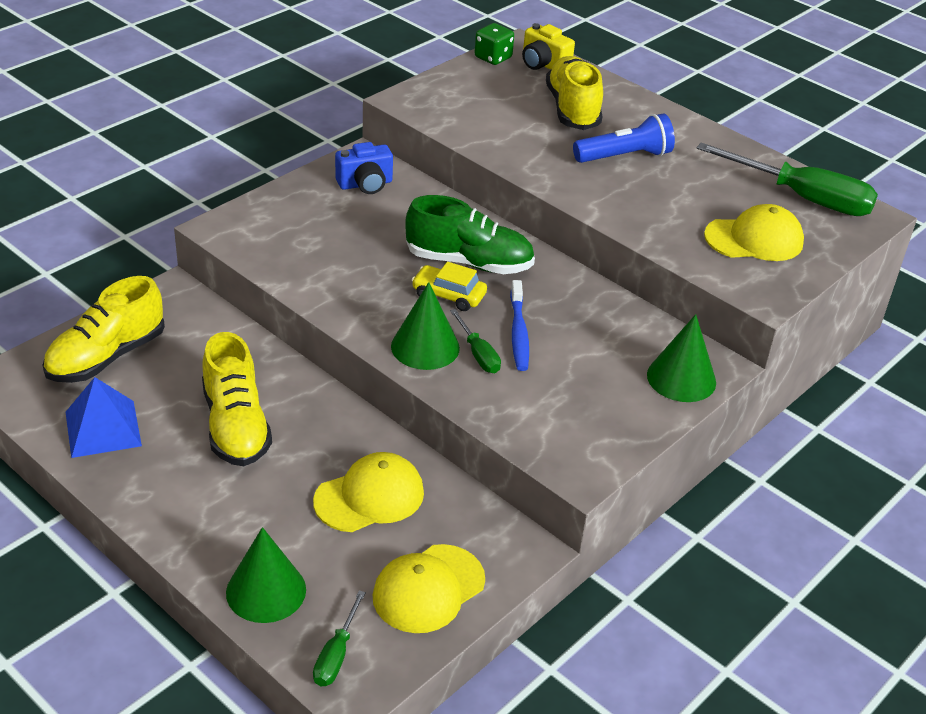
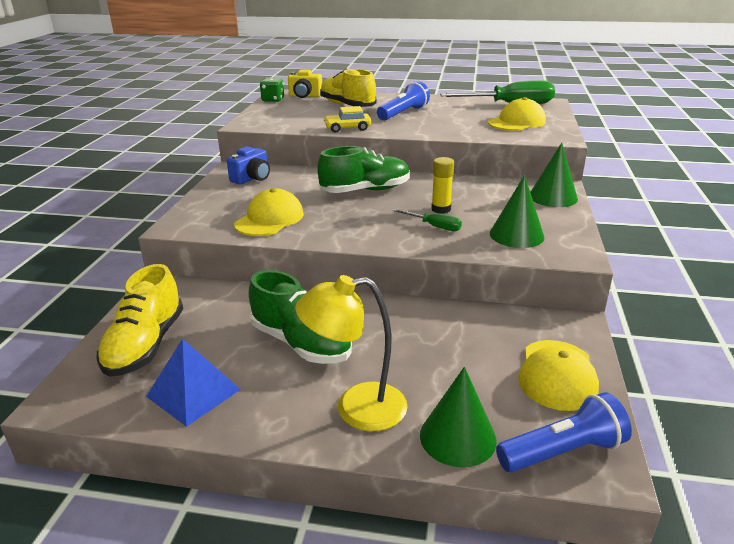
camera: 30 degrees left, 10 degrees down
yellow shoe [202,332,272,466] -> green shoe [249,270,352,364]
yellow cap [313,452,424,532] -> yellow cap moved to [234,188,304,236]
green screwdriver [313,590,366,686] -> blue flashlight [496,392,632,472]
green cone [391,282,460,370] -> green cone moved to [490,175,545,248]
yellow car [412,262,487,311] -> yellow car moved to [324,106,371,133]
blue toothbrush [510,280,529,371] -> yellow glue stick [431,157,454,214]
none -> yellow lamp [295,275,407,432]

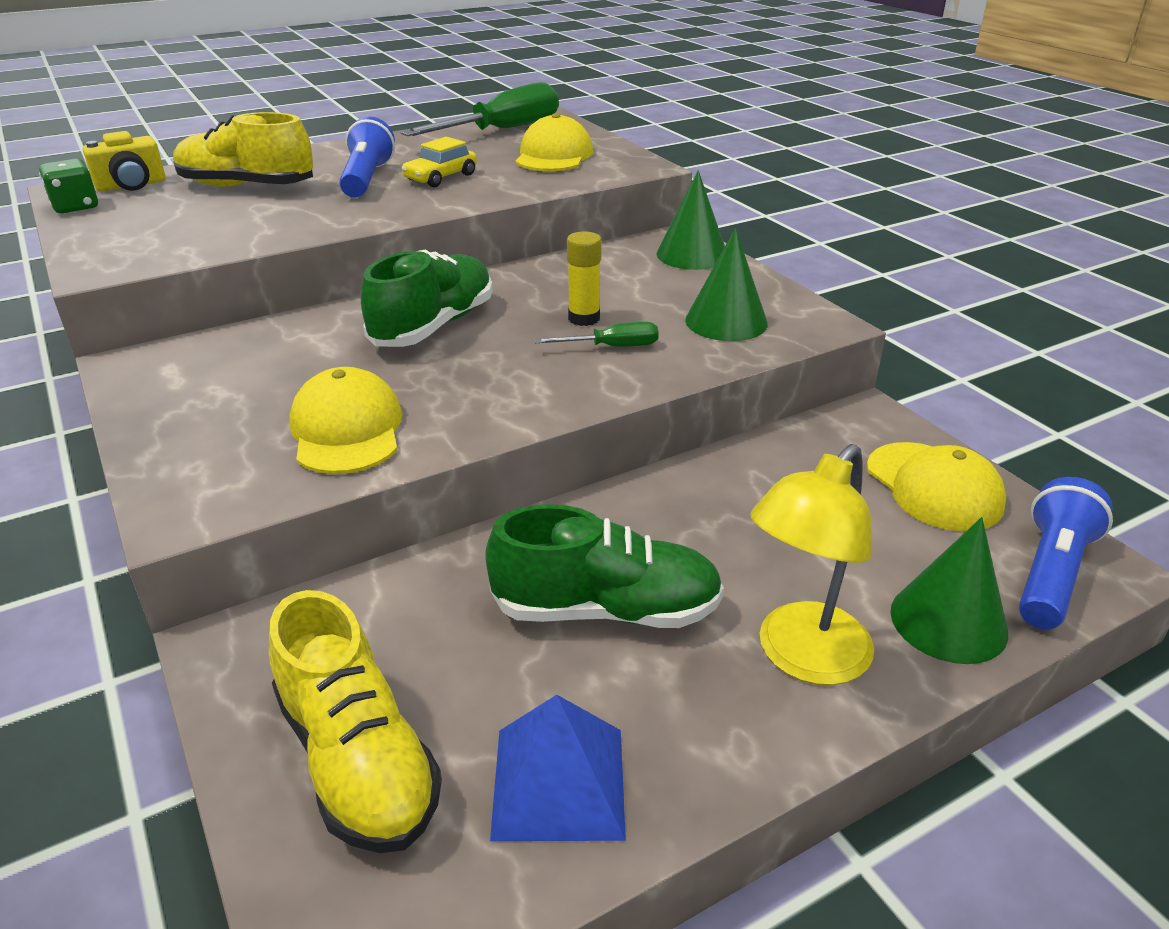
camera: 40 degrees left, 5 degrees up
blue camera [227,146,270,185] -> none
yellow car [324,106,371,133] -> yellow car moved to [401,137,477,187]

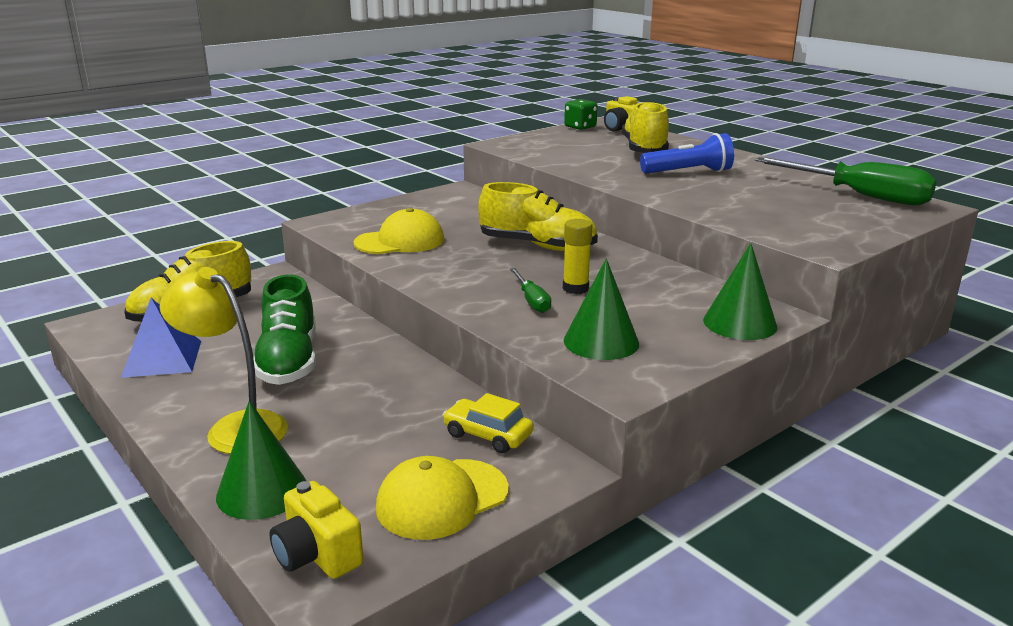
camera: 80 degrees right, 10 degrees down
green shoe [361,249,492,347] -> yellow shoe [478,182,598,251]
yellow car [401,137,477,187] -> yellow car moved to [443,393,533,453]
yellow cap [516,113,593,171] -> none
blue flashlight [1019,477,1113,629] -> yellow camera [270,481,363,579]

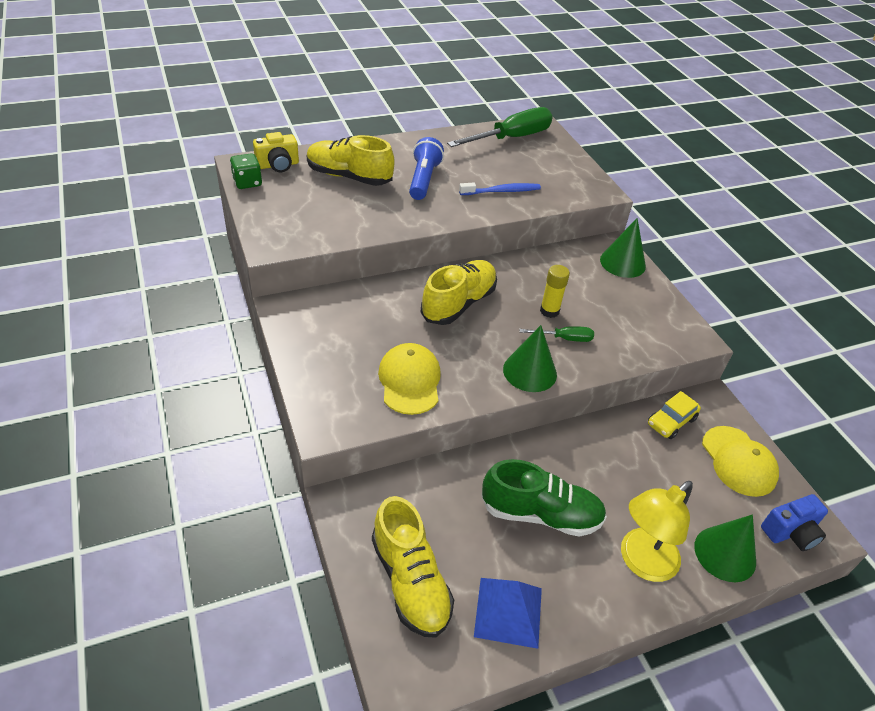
camera: 75 degrees left, 20 degrees up
yellow camera [270,481,363,579] -> blue camera [761,494,828,551]
green cone [564,258,639,360] -> green cone moved to [503,325,557,392]
none -> blue toothbrush [459,182,541,195]

